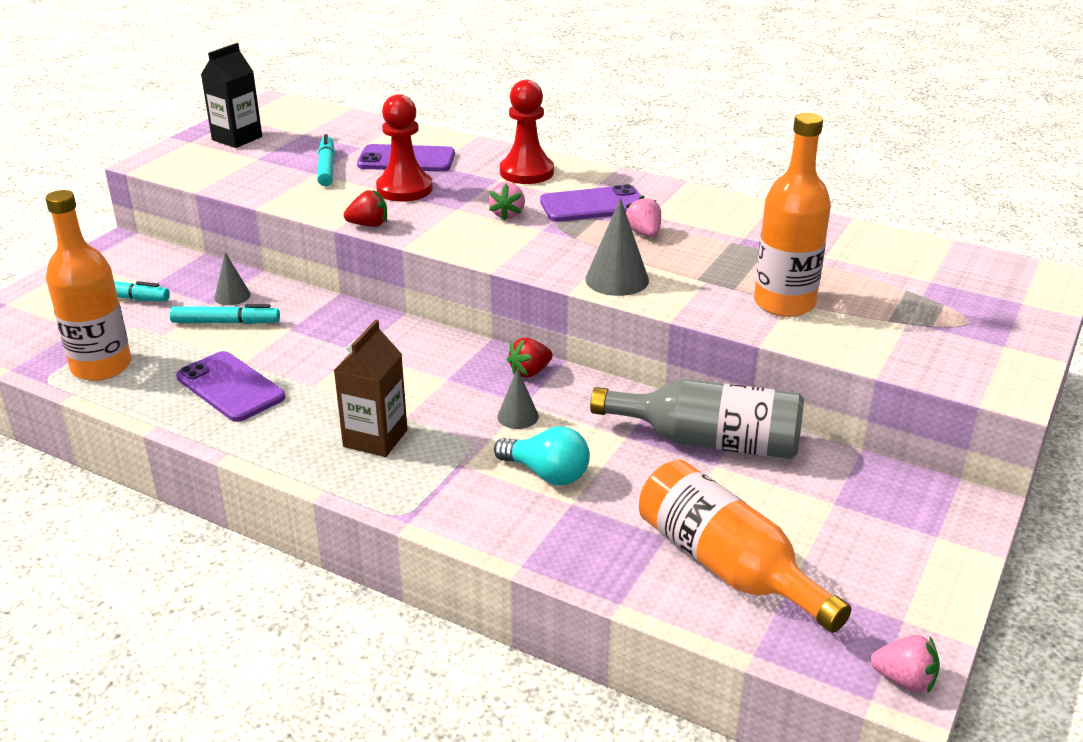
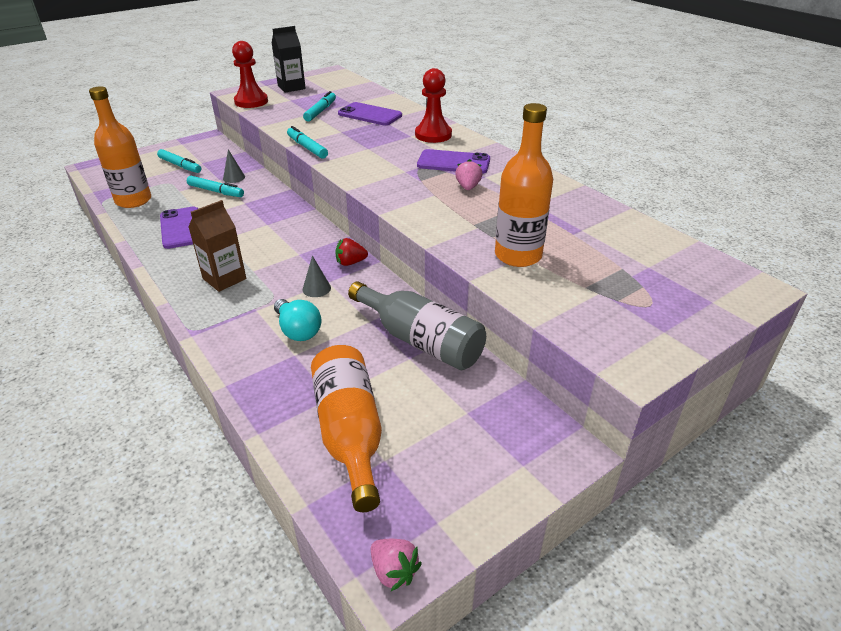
camera: 25 degrees right, 5 degrees up
red strawberry [344,190,387,227] -> turquoise marker [287,126,328,159]
red pawn [376,94,433,201] -> red pawn moved to [232,41,268,108]
pink strawberry [489,182,525,221] -> none
grey cone [585,198,649,296] -> none

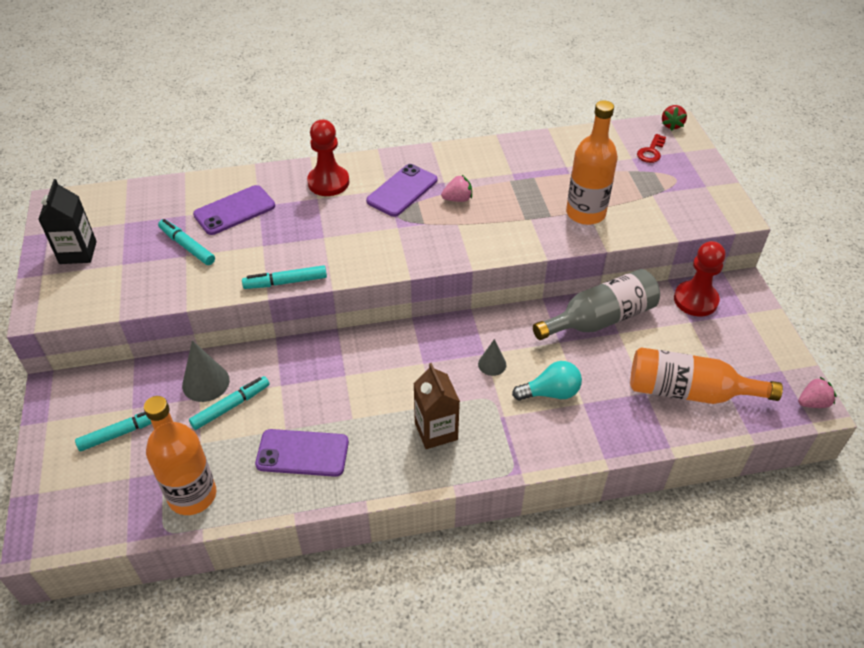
camera: 65 degrees left, 10 degrees up
grey cone [223,149,245,183] -> grey cone [182,341,230,402], size x1.62
red pawn [232,41,268,108] -> red pawn moved to [674,241,725,317]
red strawberry [335,238,368,266] -> red strawberry moved to [662,105,687,131]
pink strawberry [455,159,482,190] -> pink strawberry turned 135 degrees clockwise [441,175,472,202]
none -> red key [637,134,666,163]

